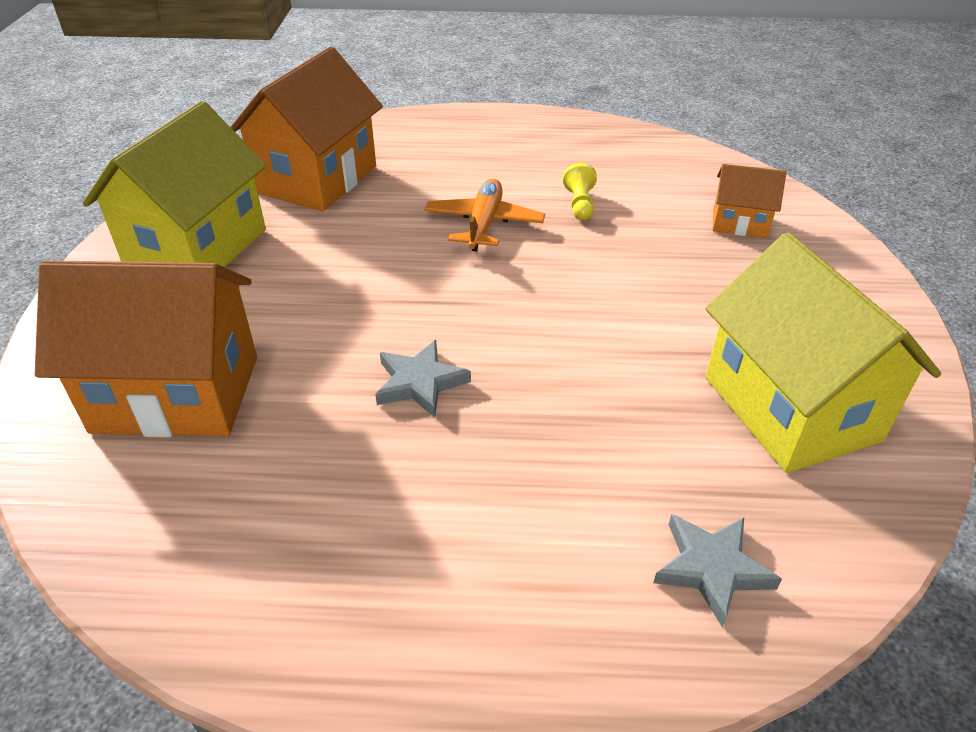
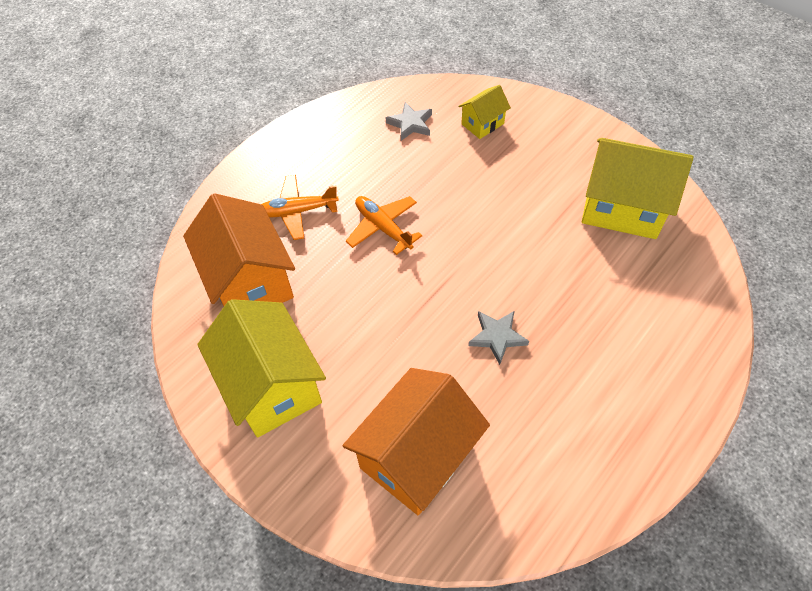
camera: 50 degrees left, 15 degrees up
yellow pawn [563,163,597,220] -> none
grey star [653,514,782,627] -> grey star moved to [385,102,432,141]
orange house [712,164,786,238] -> yellow house [458,85,511,139]
none -> orange plane [262,175,339,240]

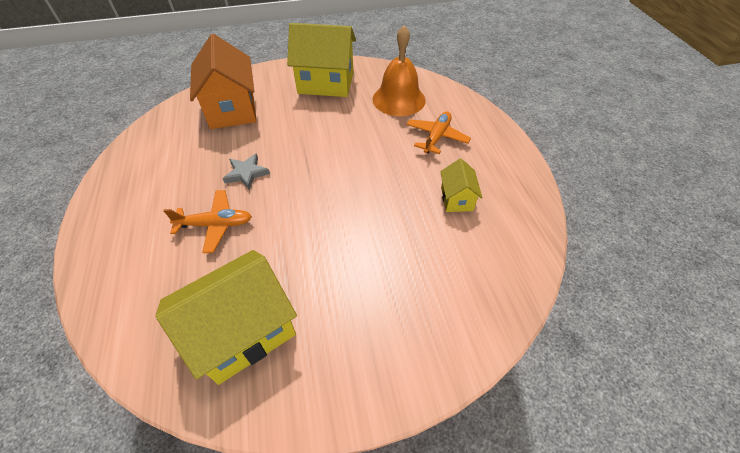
camera: 125 degrees right, 5 degrees down
orange house [183,193,295,306] -> orange bell [372,25,426,116]
orange plane [346,196,422,255] -> orange plane moved to [163,190,252,253]
grey star [385,102,432,141] -> none
yellow house [458,85,511,139] -> yellow house moved to [440,159,483,212]

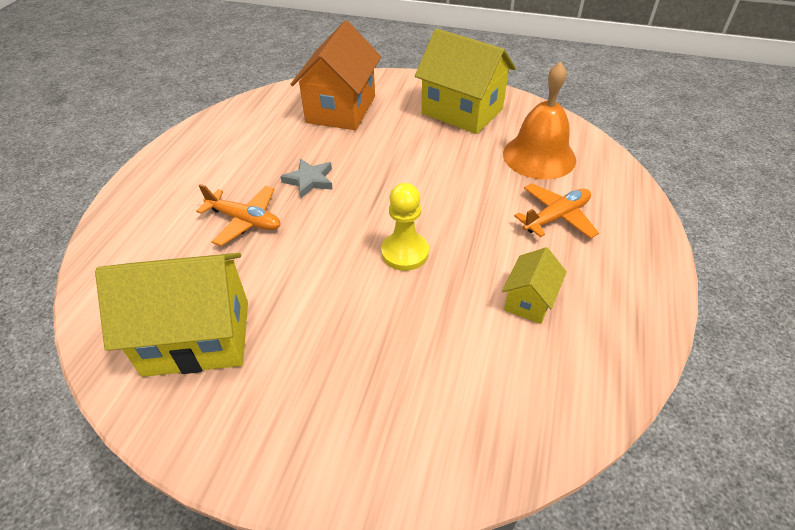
camera: 30 degrees right, 5 degrees down
none -> yellow pawn [381,183,429,271]

